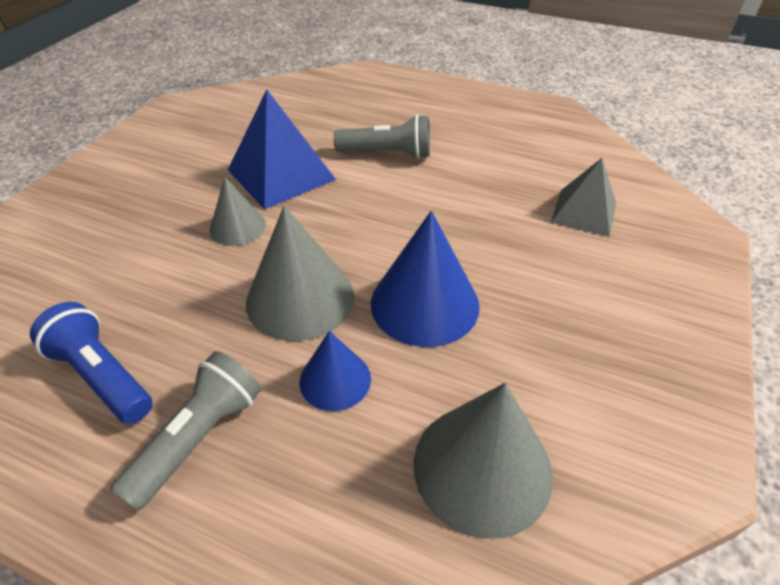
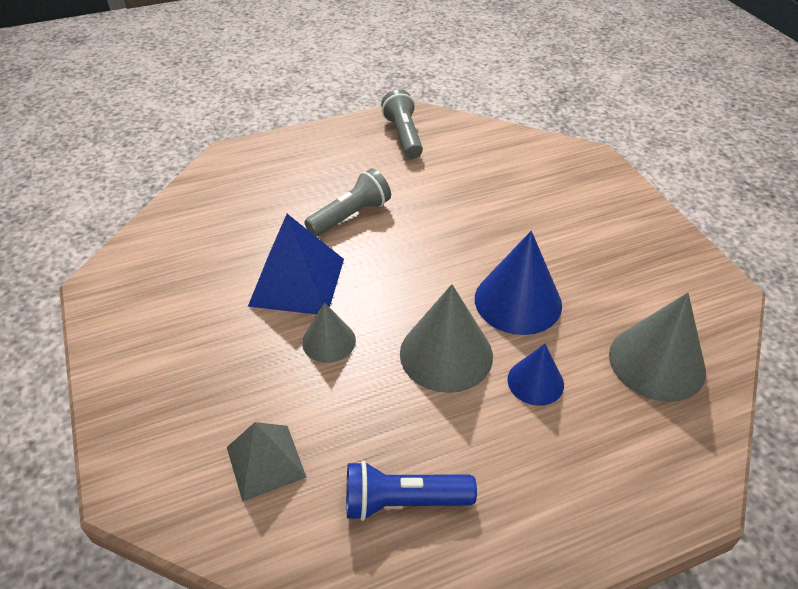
camera: 45 degrees left, 0 degrees up
grey flashlight [110,351,261,510] -> grey flashlight moved to [381,89,423,159]
grey pyramid [551,158,616,236] -> grey pyramid moved to [227,422,307,502]

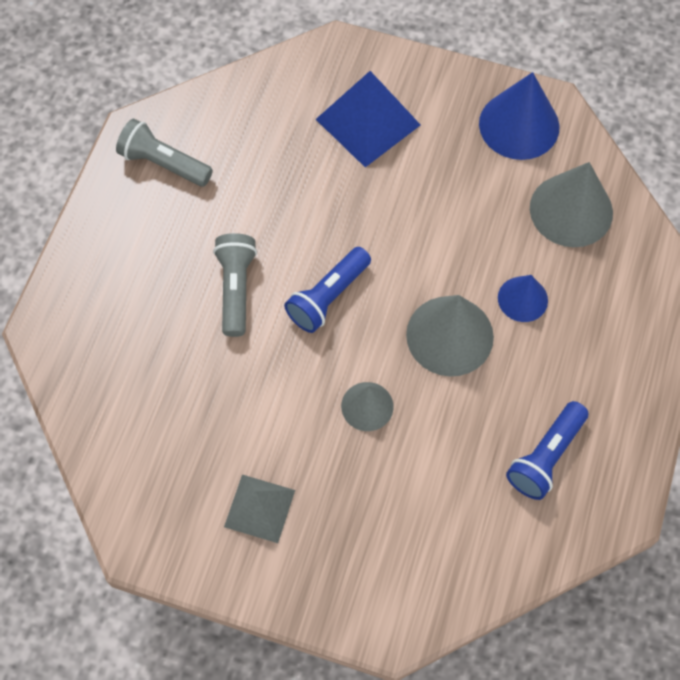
camera: 50 degrees left, 20 degrees up
grey pyramid [227,422,307,502] -> grey pyramid moved to [224,475,295,543]
blue pyramid [248,214,344,314] -> blue pyramid moved to [316,71,421,167]
blue cone [475,231,562,335] -> blue cone moved to [479,72,560,160]
none -> blue flashlight [284,247,371,333]

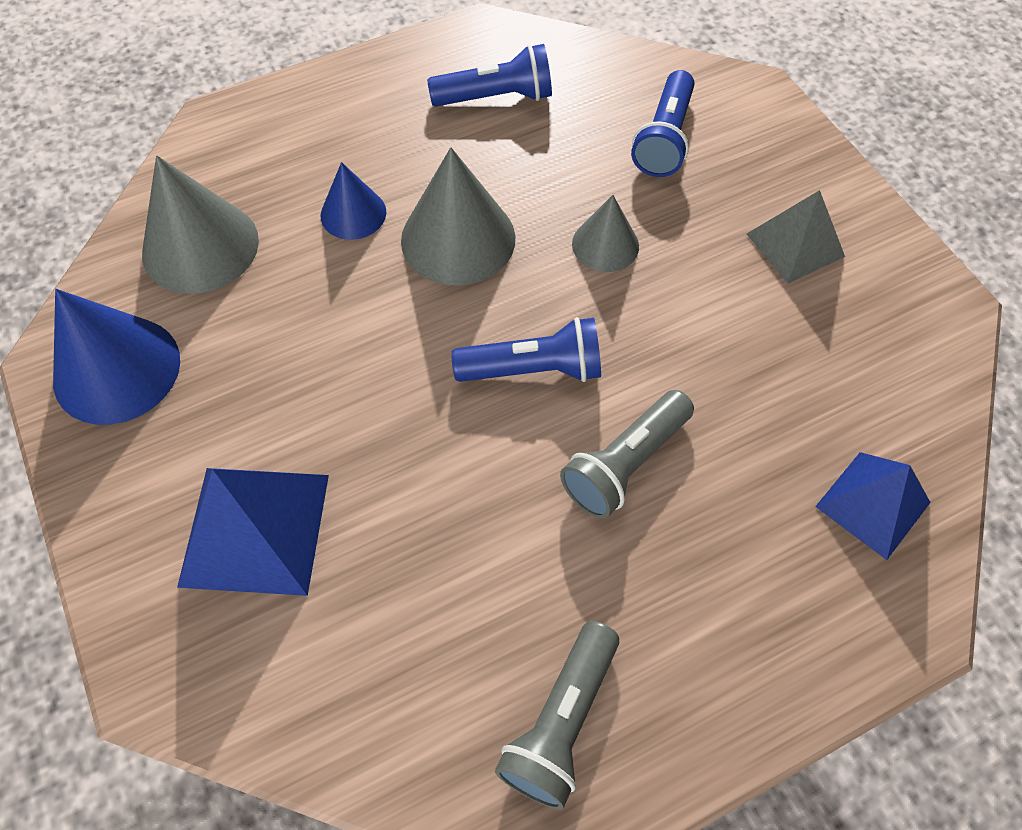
camera: 135 degrees left, 5 degrees down
grey flashlight [116,119,213,187] -> grey flashlight turned 45 degrees clockwise [495,621,619,810]
none -> blue flashlight [631,70,695,177]
none -> blue pyramid [815,452,931,560]

